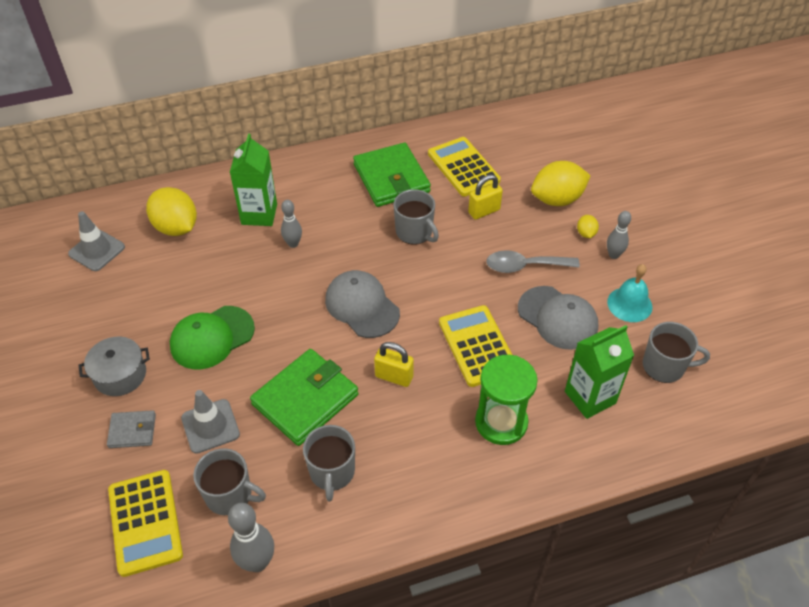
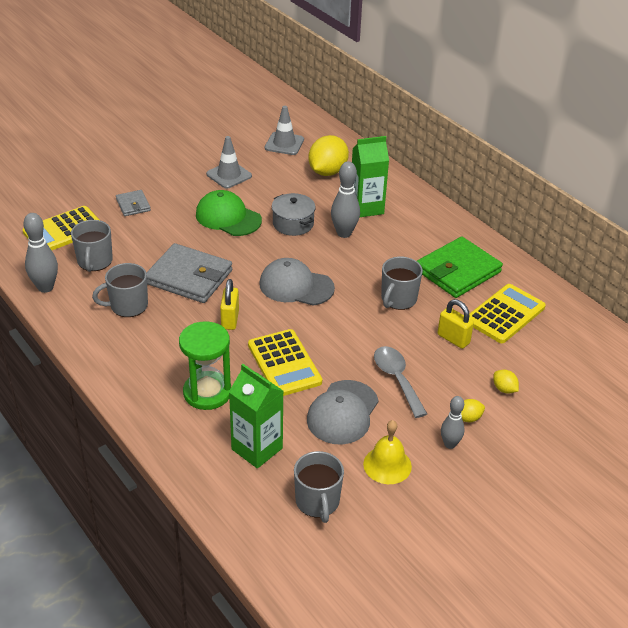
camera: 70 degrees right, 10 degrees down
grey pot [79,337,150,396] -> grey pot moved to [272,193,316,236]
grey traffic cone [181,390,240,454] -> grey traffic cone moved to [206,136,252,189]
green wallet [250,349,359,446] -> grey wallet [146,243,232,303]
grey bowling pin [281,200,302,248] -> grey bowling pin [331,161,360,238], size x1.55
grey cap [325,270,400,338] -> grey cap turned 105 degrees counterclockwise [259,258,335,306]
yellow calculator [439,305,512,387] -> yellow calculator turned 105 degrees clockwise [248,329,322,396]
yellow lemon [531,161,591,206] -> yellow lemon [493,370,519,394], size x0.46
turquoise bell [607,264,652,322] -> yellow bell [363,420,412,484]

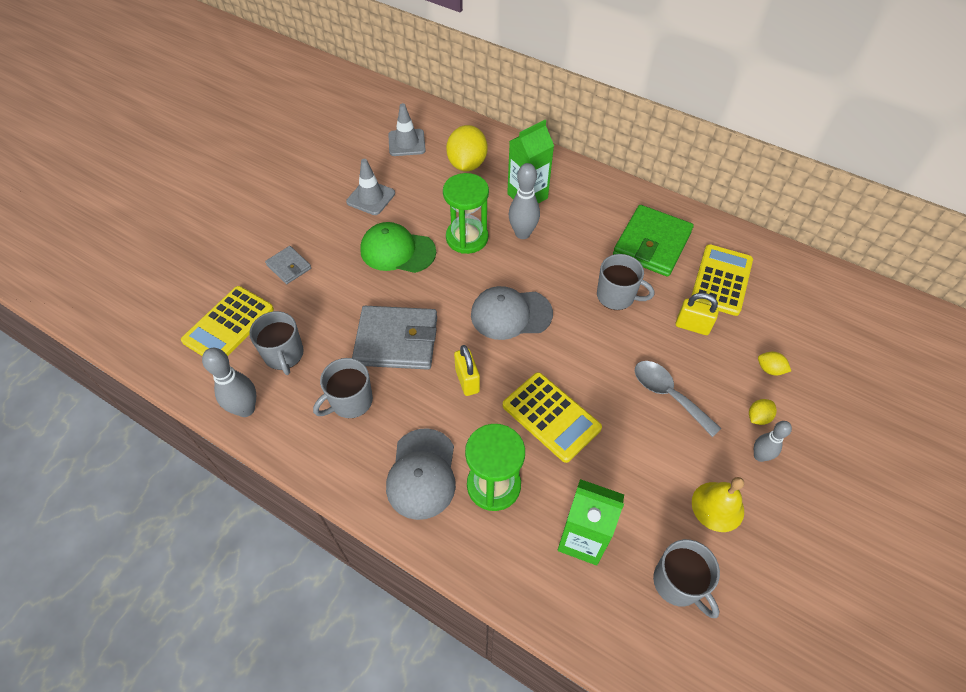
camera: 20 degrees left, 15 degrees up
grey pot [272,193,316,236] -> green hourglass [443,173,489,254]
grey cap [307,380,379,445] -> grey cap moved to [386,428,456,520]
grey mug [381,257,423,310] -> grey mug turned 75 degrees counterclockwise [597,254,654,310]

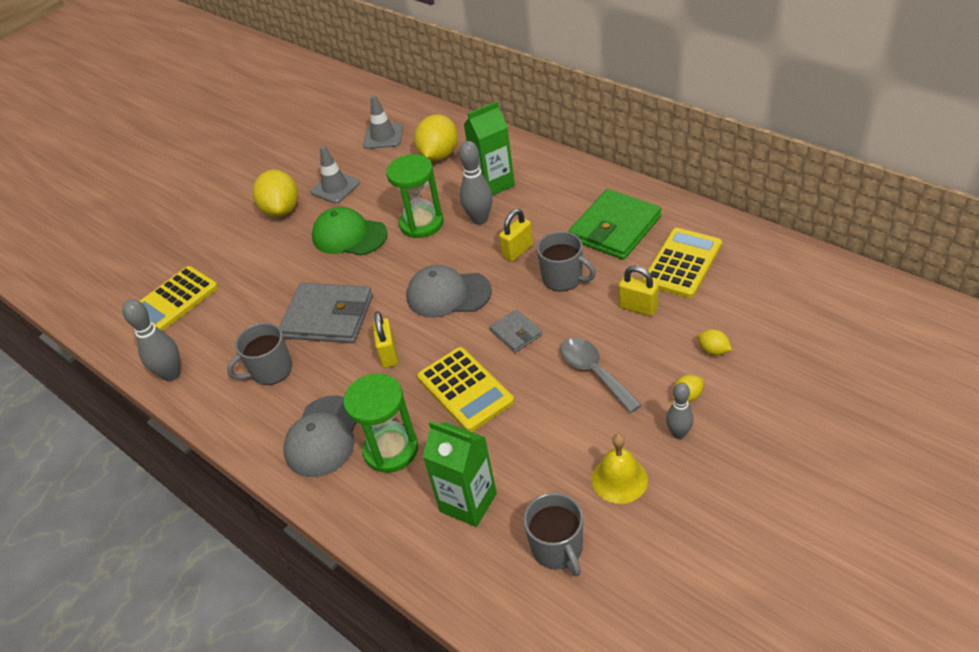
camera: 15 degrees right, 10 degrees down
grey mug [249,311,304,375] -> none
grey wallet [265,246,311,284] -> grey wallet moved to [490,309,542,353]
none -> yellow lemon [253,170,298,217]
none -> yellow padlock [499,209,533,262]

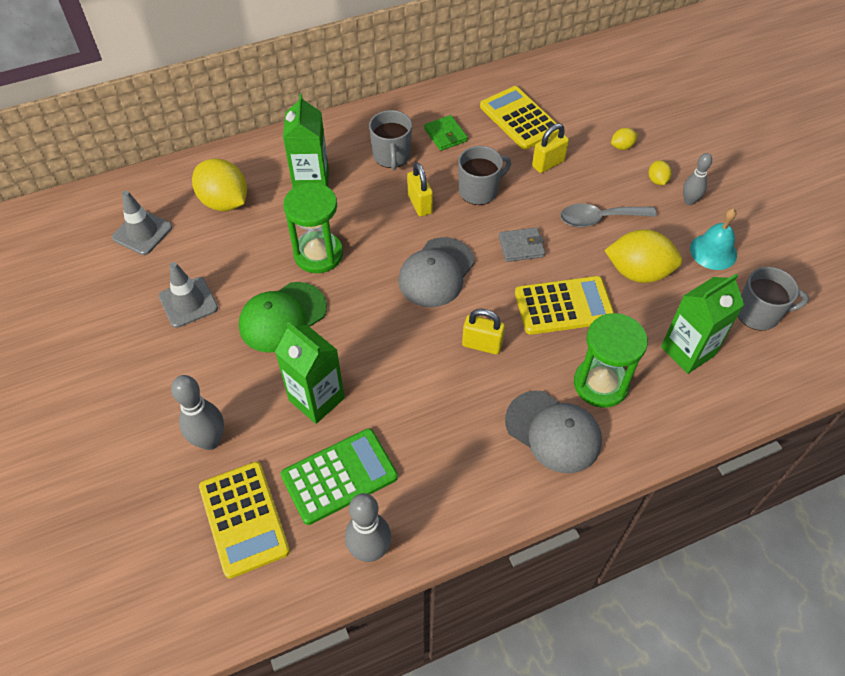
camera: 70 degrees left, 10 degrees up
grey mug [227,322,292,385] -> grey mug moved to [369,110,412,170]
yellow lemon [253,170,298,217] -> yellow lemon moved to [604,229,682,283]
grey wallet [279,283,373,343] -> none
grey bowling pin [459,141,493,225] -> grey bowling pin moved to [171,375,224,450]
green wallet [569,189,661,260] -> green wallet [424,115,468,151], size x0.51
yellow bell [591,434,648,504] -> turquoise bell [690,208,737,270]
none -> green carton [275,322,345,424]
none -> green calculator [281,428,398,525]

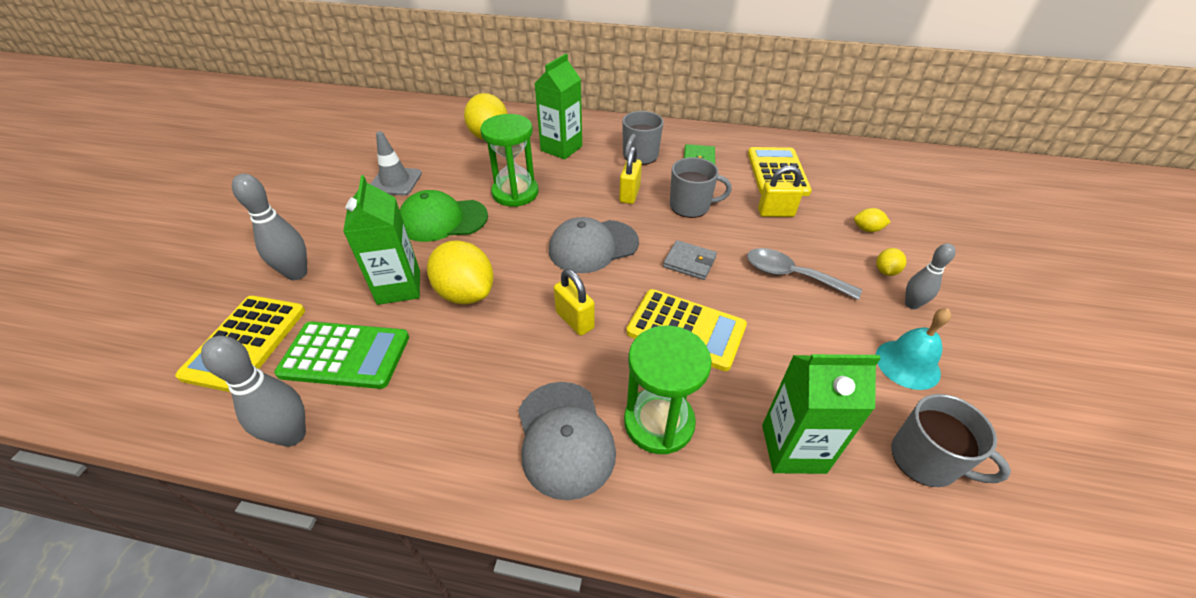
camera: 35 degrees right, 10 degrees down
grey traffic cone [112,191,172,255] -> none
yellow lemon [604,229,682,283] -> yellow lemon moved to [427,241,494,305]

